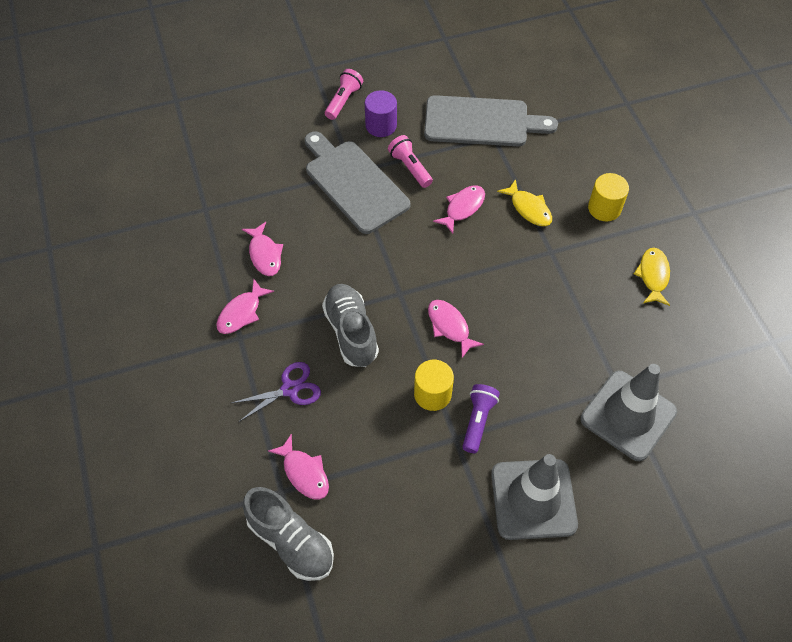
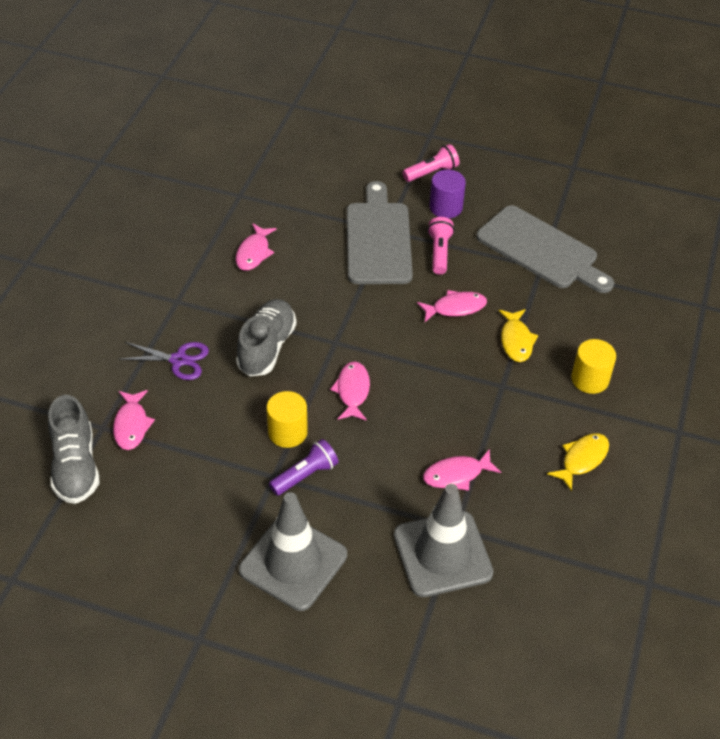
camera: 35 degrees right, 10 degrees down
pink fish [216,279,274,334] -> pink fish moved to [423,449,501,491]

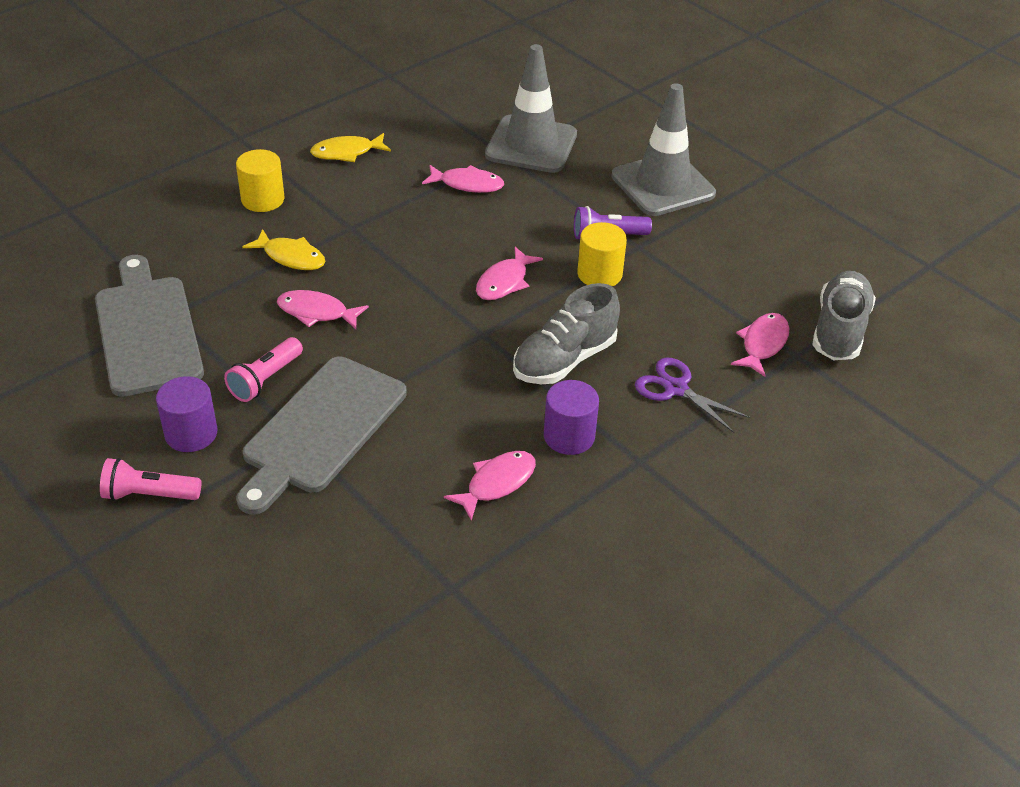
camera: 150 degrees left, 5 degrees down
yellow fish [499,309,538,362] -> yellow fish turned 90 degrees clockwise [242,229,326,270]
none -> purple cylinder [544,380,599,455]

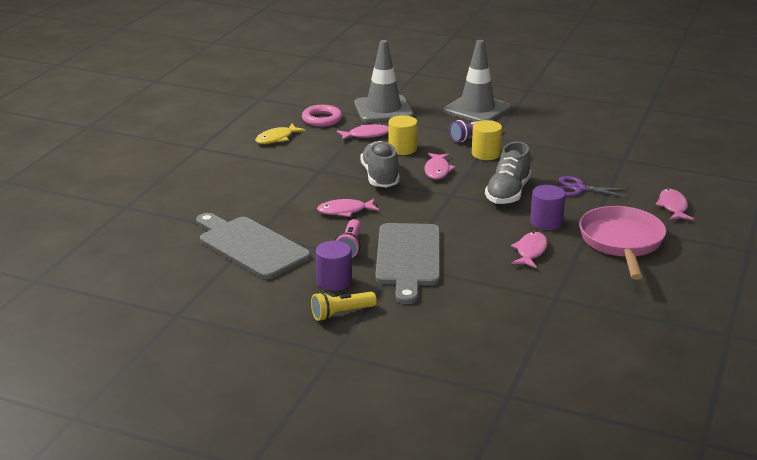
camera: 25 degrees left, 15 degrees down
pink flashlight [100,458,201,501] -> yellow flashlight [311,292,377,321]
yellow cylinder [236,149,284,212] -> yellow cylinder moved to [388,115,418,155]
yellow fish [242,229,326,270] -> none
pink fish [731,313,789,377] -> pink fish moved to [655,189,694,220]
grey shoe [812,271,876,360] -> grey shoe moved to [360,141,400,187]
none -> pink ring [302,105,342,127]
none -> pink pan [579,206,666,280]

